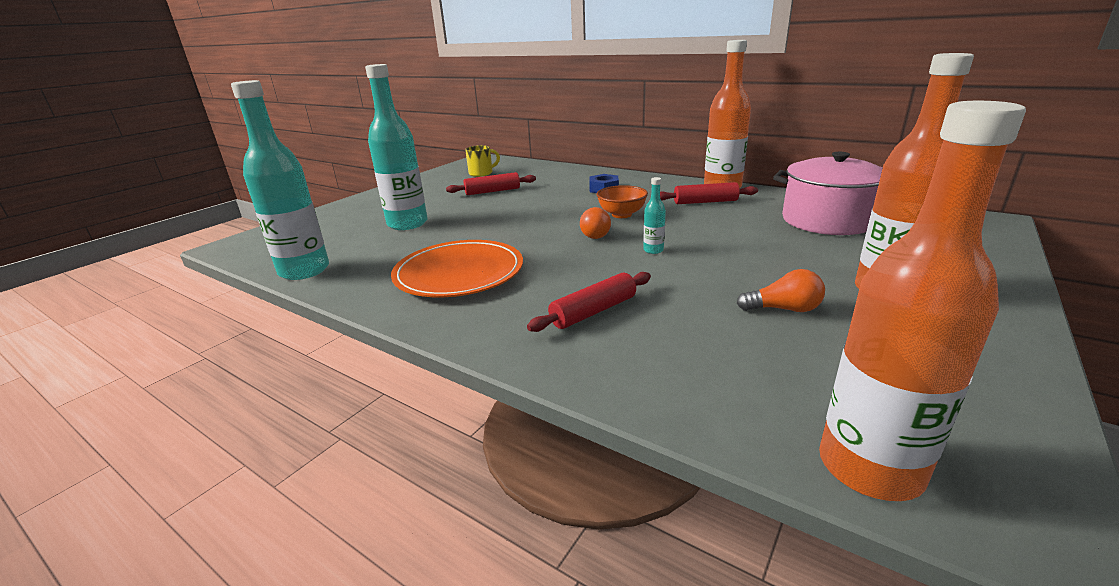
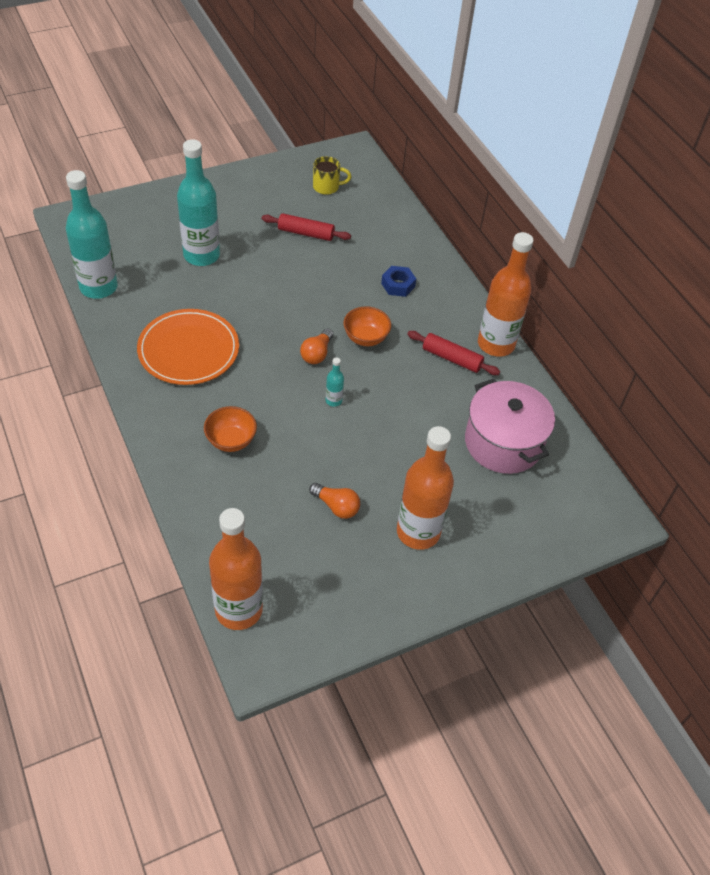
camera: 25 degrees right, 25 degrees up
red rolling pin [527,272,651,332] -> orange bowl [204,406,257,452]

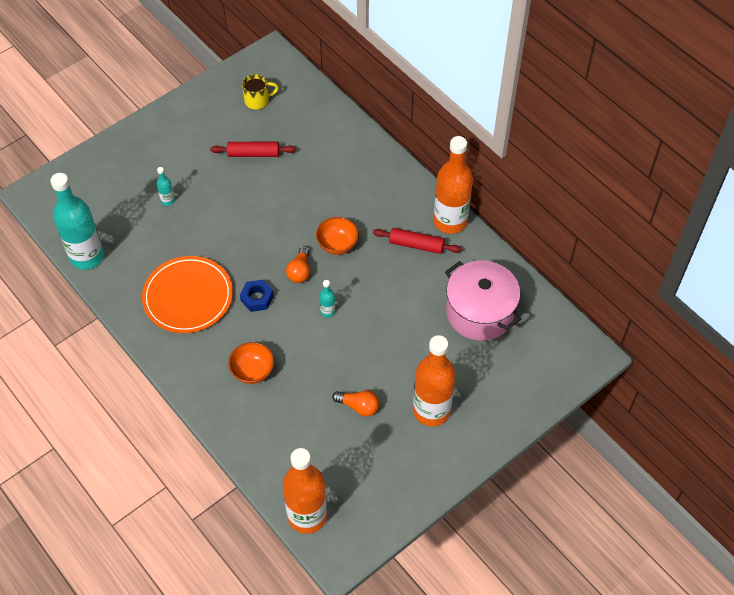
camera: 10 degrees left, 5 degrees up
turquoise bottle [177,139,220,266] -> turquoise bottle [157,167,175,206], size x0.42
blue nut [381,266,416,297] -> blue nut moved to [240,280,274,312]

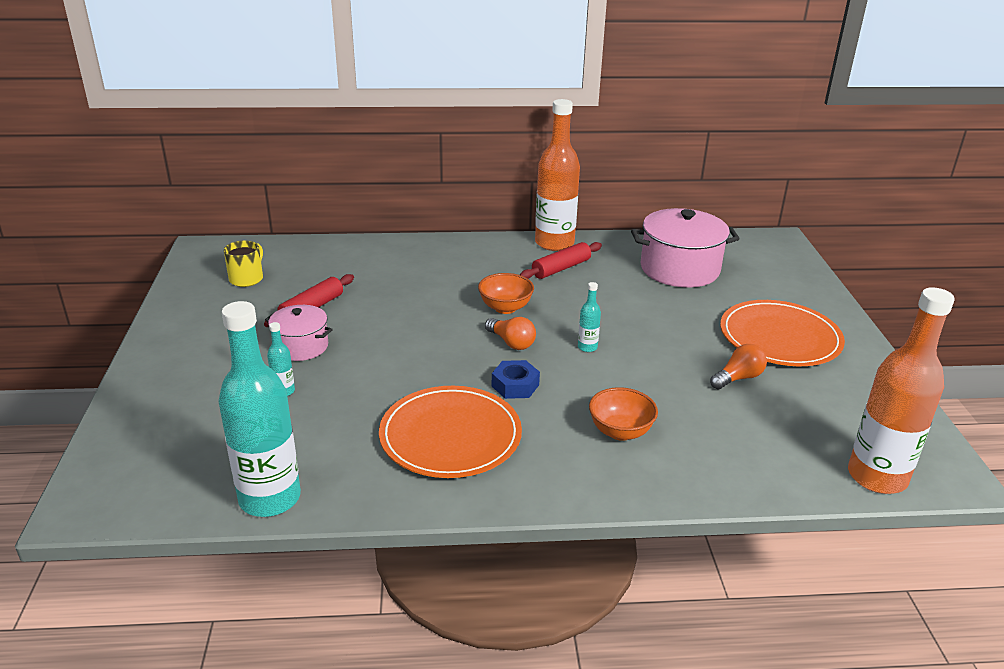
camera: 55 degrees left, 25 degrees down
orange bottle [413,335,456,426] -> orange plate [720,300,845,366]
none -> pink pot [265,305,333,361]

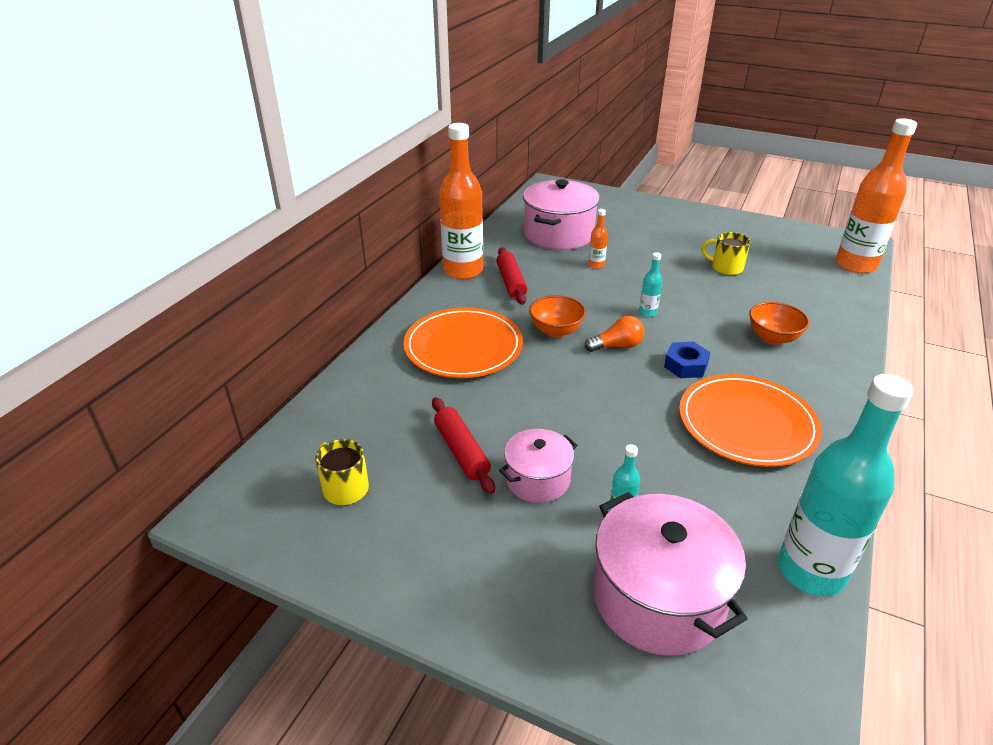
camera: 60 degrees left, 5 degrees up
orange light bulb [710,344,767,389] -> yellow mug [701,232,751,275]
orange plate [720,300,845,366] -> orange plate moved to [403,307,523,378]
none -> orange bottle [588,209,608,269]
none -> pink pot [593,492,747,656]

